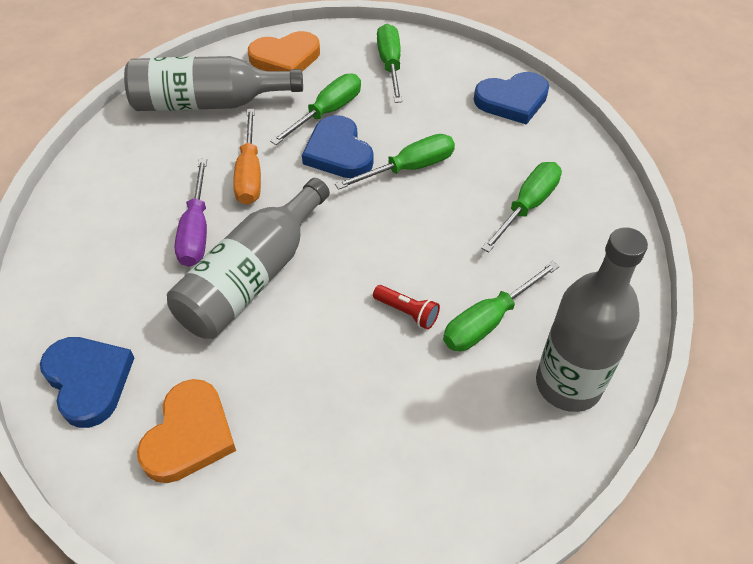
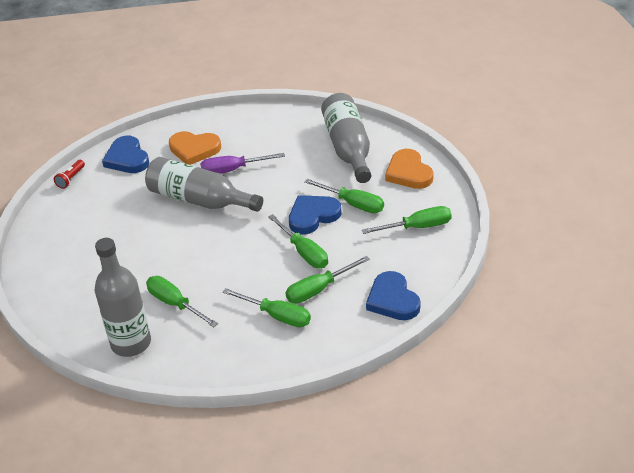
camera: 85 degrees right, 10 degrees down
blue heart [40,337,135,428] -> blue heart turned 105 degrees clockwise [102,136,149,173]
orange heart [137,379,236,483] -> orange heart moved to [169,131,221,165]
orange screwdriver [233,109,261,205] -> none
red flashlight [373,285,440,330] -> red flashlight moved to [54,160,85,189]
none -> green screwdriver [286,256,370,304]

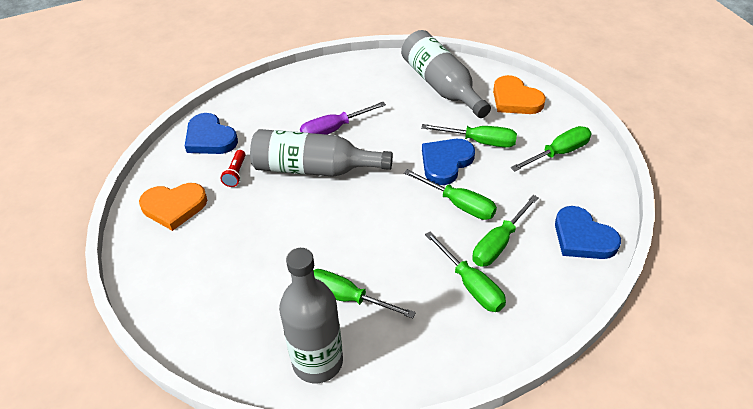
camera: 20 degrees left, 5 degrees up
red flashlight [54,160,85,189] -> red flashlight moved to [220,150,246,187]
orange heart [169,131,221,165] -> orange heart moved to [139,183,207,231]
green screwdriver [222,288,311,327] -> green screwdriver turned 45 degrees clockwise [425,231,506,312]

